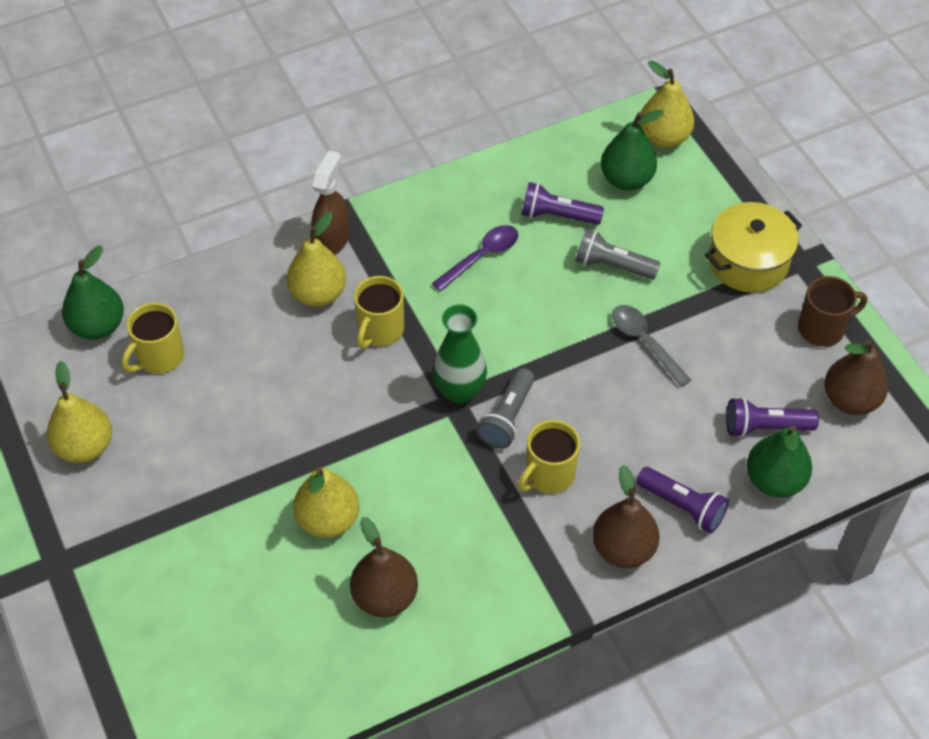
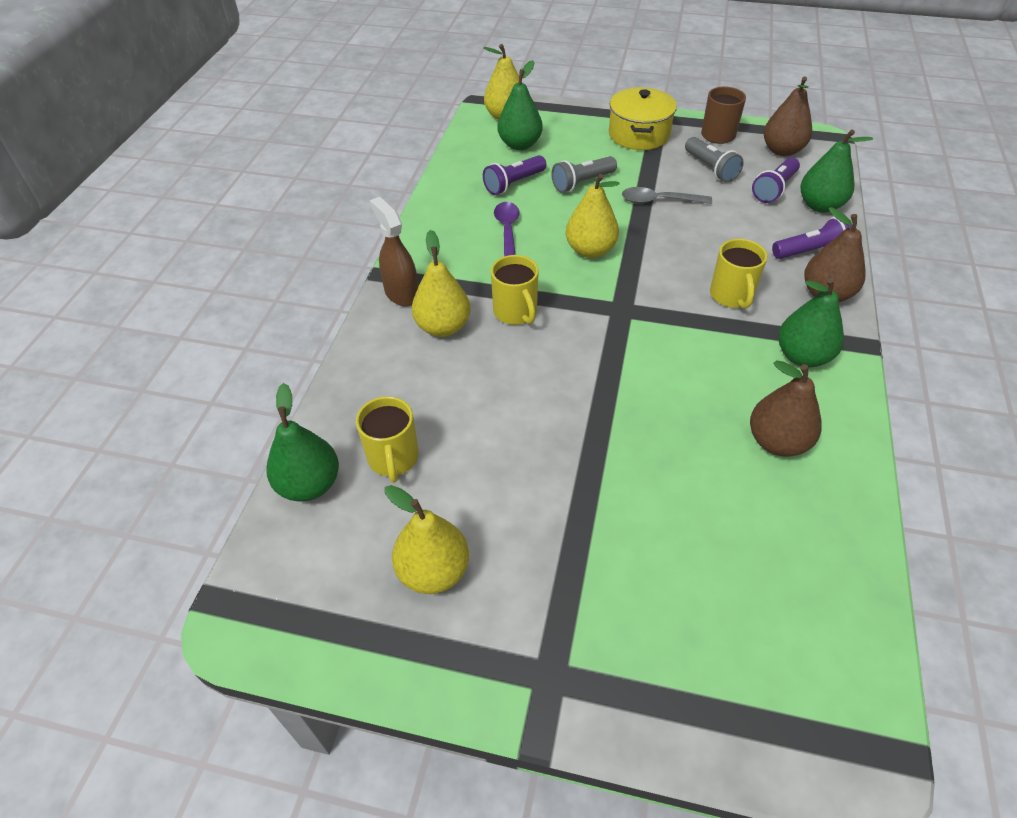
camera: 50 degrees left, 5 degrees down
yellow pear [293,466,359,538] -> yellow pear moved to [566,174,620,258]
green vase [433,304,487,403] -> none
grey flashlight [477,368,534,449] -> grey flashlight moved to [685,137,744,182]
none -> green pear [778,278,844,367]

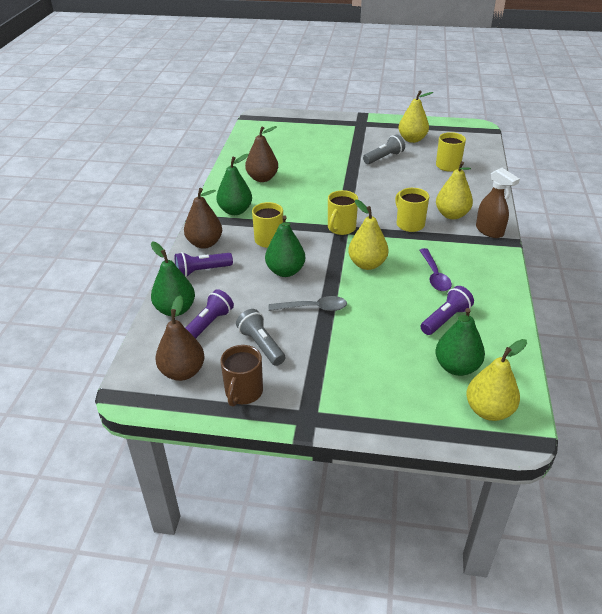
camera: 175 degrees right, 10 degrees down
green pear [266,383,339,501] -> green pear moved to [265,215,305,277]
grey flashlight [551,156,617,193] -> grey flashlight moved to [363,134,405,164]
yellow pot [609,87,677,150] -> none
none -> yellow mug [328,190,358,235]

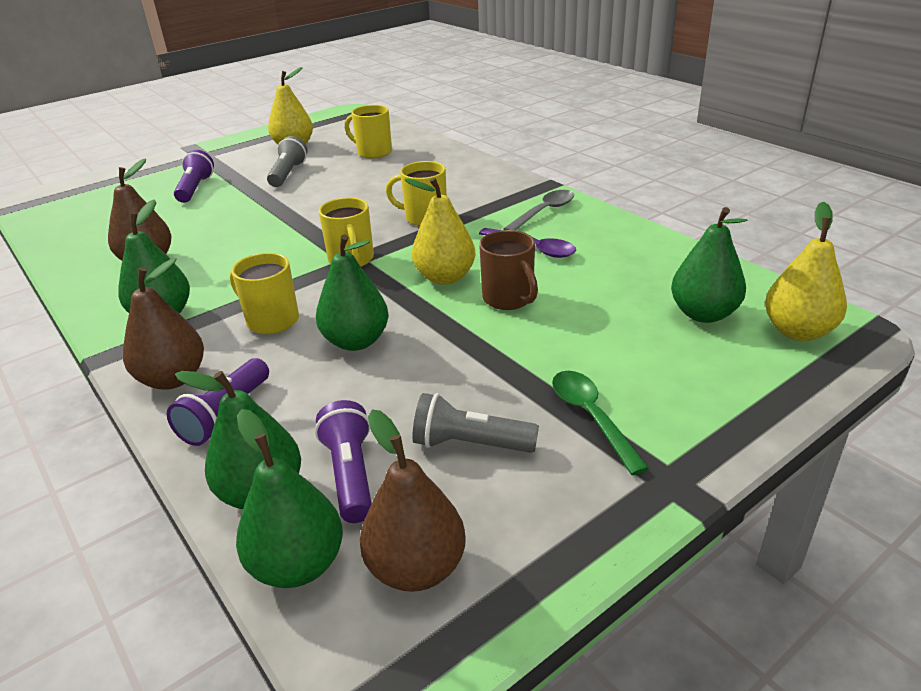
camera: 45 degrees left, 5 degrees down
brown mug [220,345,263,407] -> brown mug moved to [479,230,538,310]
grey spoon [269,296,347,311] -> grey spoon moved to [503,190,574,231]
purple flashlight [420,286,474,335] -> purple flashlight moved to [174,150,214,203]
yellow pear [436,161,473,219] -> none
brown spray bottle [476,168,520,238] -> none
none -> green pear [236,409,343,588]
none -> green spoon [552,371,649,475]

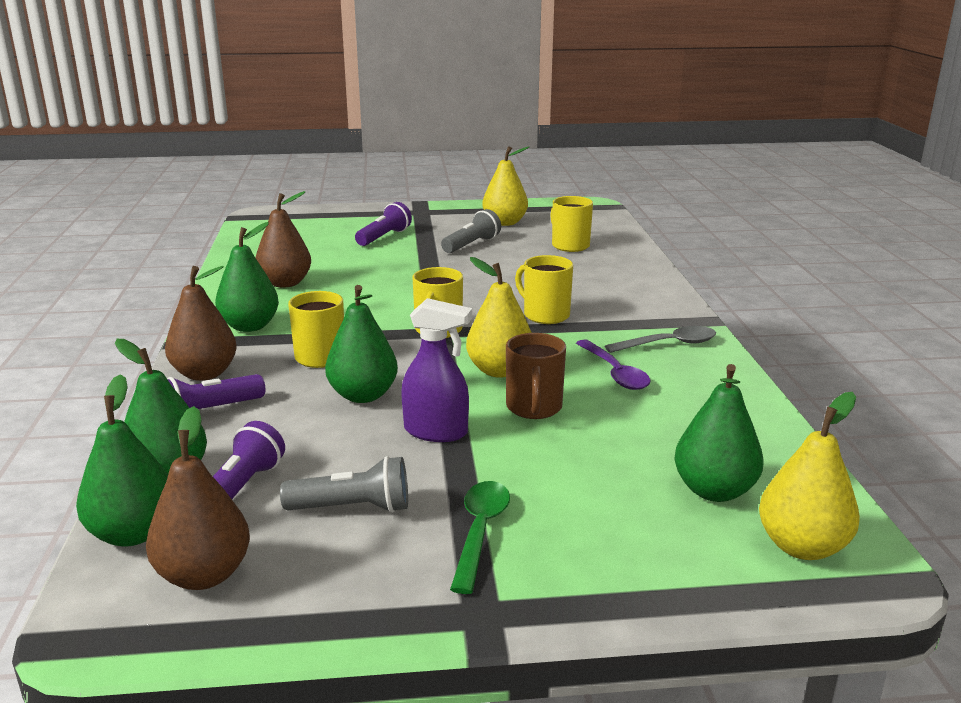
camera: 30 degrees right, 10 degrees down
grey flashlight [412,393,539,453] -> grey flashlight turned 135 degrees clockwise [280,456,408,513]
none -> purple spray bottle [401,298,472,442]

